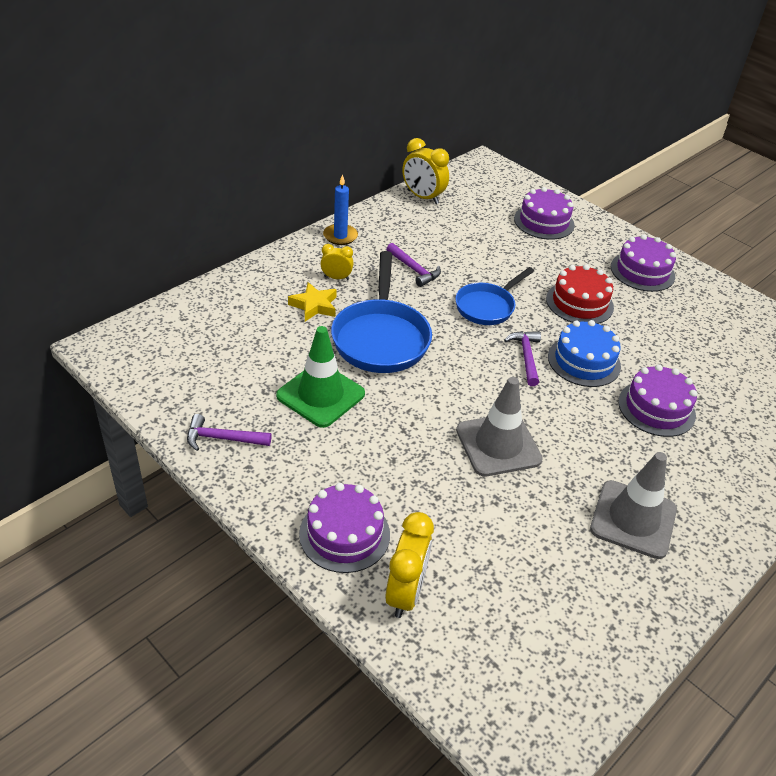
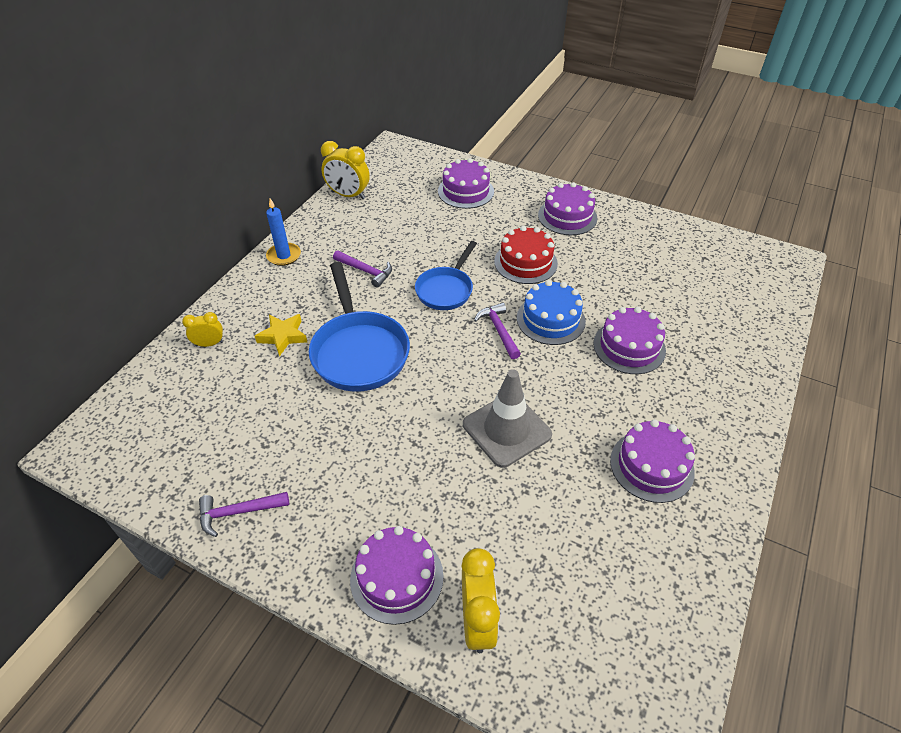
camera: 15 degrees left, 5 degrees up
green traffic cone [276,326,365,428] -> none
yellow clock [320,244,354,280] -> yellow clock moved to [182,312,223,347]
grey traffic cone [590,452,677,559] -> purple cake [610,419,695,503]

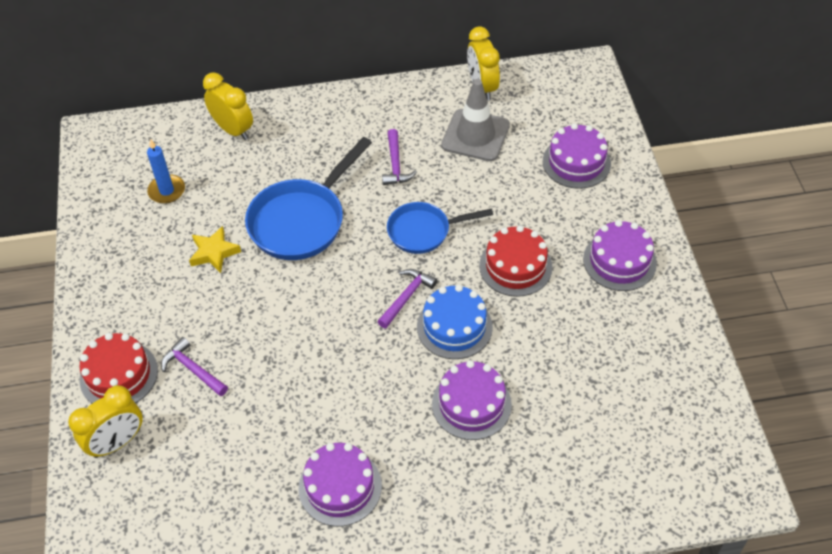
camera: 55 degrees right, 5 degrees up
yellow clock [182,312,223,347] -> yellow clock [203,73,253,140], size x1.72
purple hammer [199,492,289,537] -> purple hammer moved to [161,337,228,396]
yellow star [255,314,307,356] -> yellow star moved to [189,226,241,273]
blue candle [266,198,301,266] -> blue candle moved to [147,139,185,204]
purple cake [350,526,444,625] -> red cake [80,333,158,403]
grey traffic cone [463,369,552,468] -> grey traffic cone moved to [441,79,510,161]

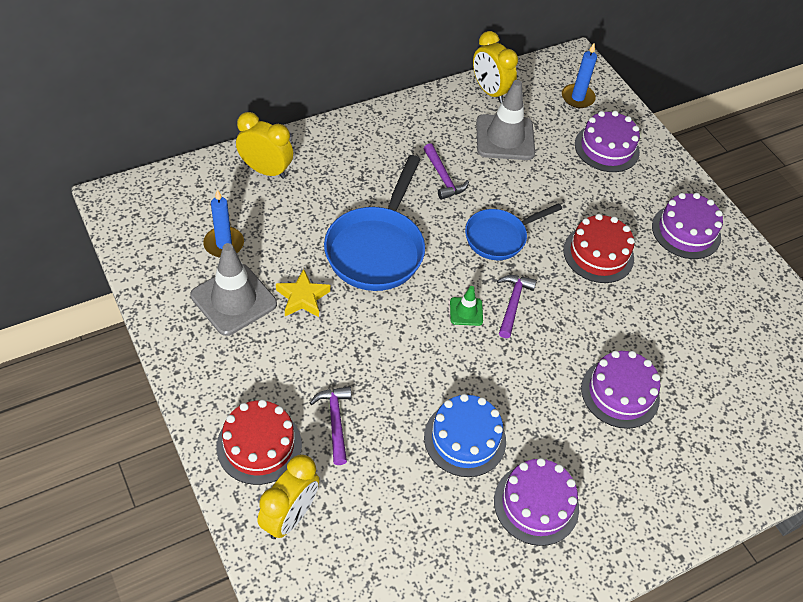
camera: 25 degrees left, 0 degrees up
purple hammer [161,337,228,396] -> purple hammer turned 60 degrees clockwise [310,386,351,465]
blue cake [417,285,493,359] -> blue cake moved to [424,394,506,477]
none -> grey traffic cone [191,243,277,336]
none -> green traffic cone [450,286,483,326]
none -> blue candle [562,44,597,108]

